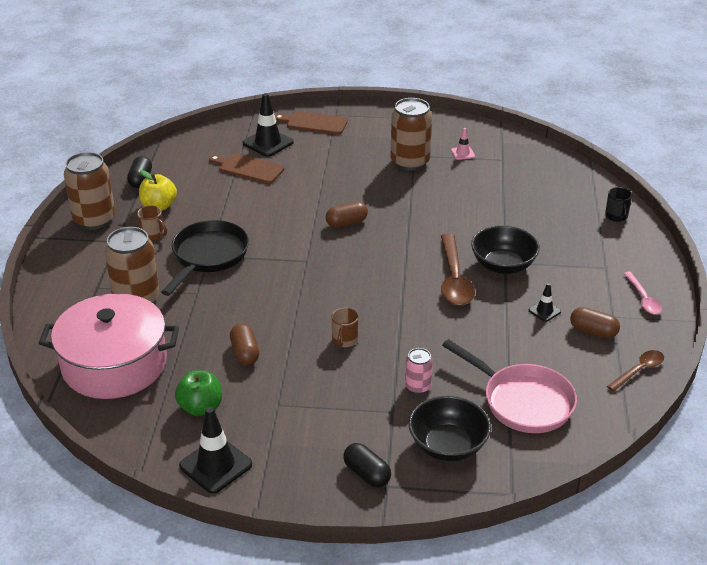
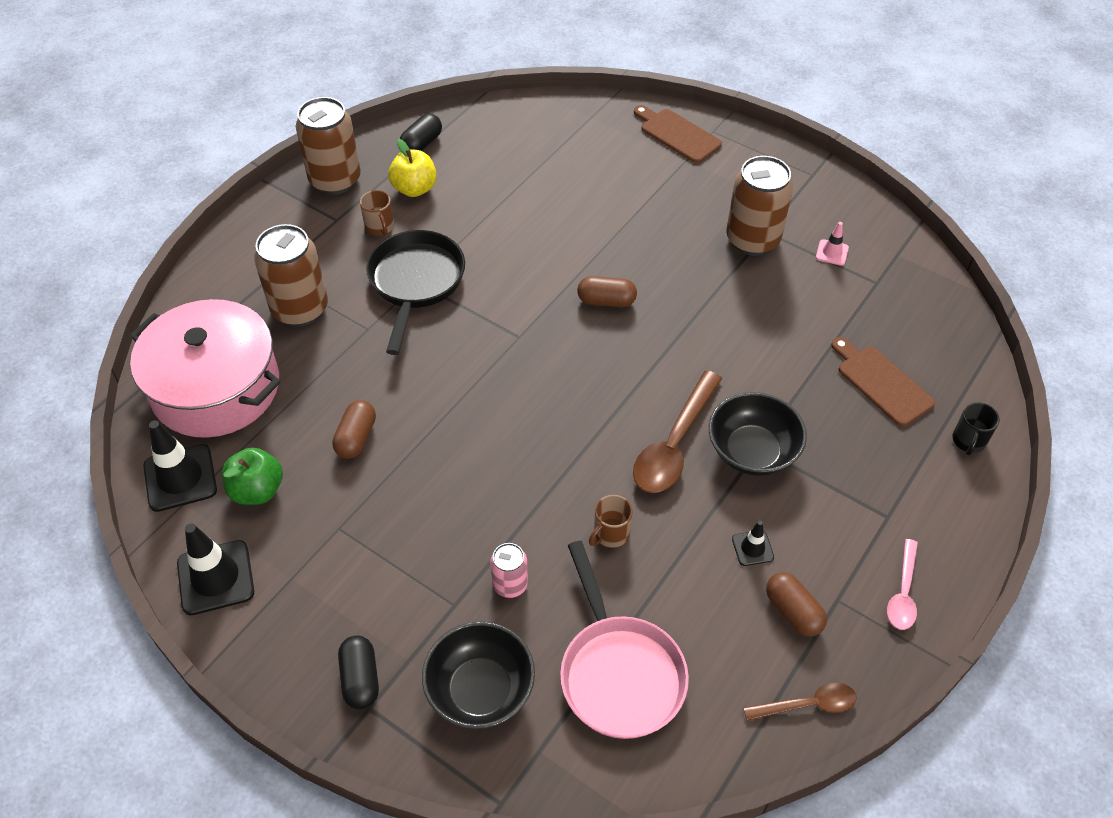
camera: 30 degrees right, 15 degrees up
black pan [161,220,249,296] -> black pan turned 45 degrees counterclockwise [366,230,465,355]
brown cutting board [209,154,284,184] -> brown cutting board moved to [831,337,935,427]
black traffic cone [243,93,294,157] -> black traffic cone moved to [143,420,217,512]
brown mug [331,308,359,347] -> brown mug moved to [589,495,633,548]

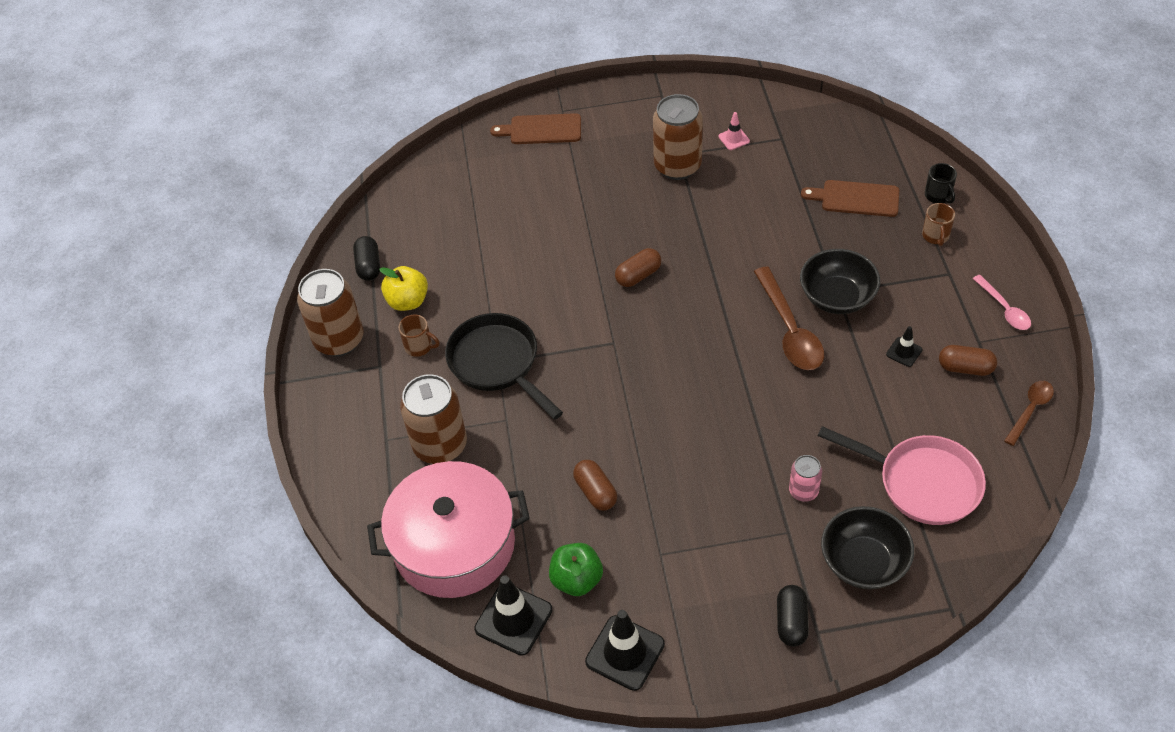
camera: 40 degrees left, 0 degrees up
black capsule [338,636,379,709] -> black capsule turned 60 degrees clockwise [777,585,809,647]
brown mug [589,495,633,548] -> brown mug moved to [922,203,955,246]

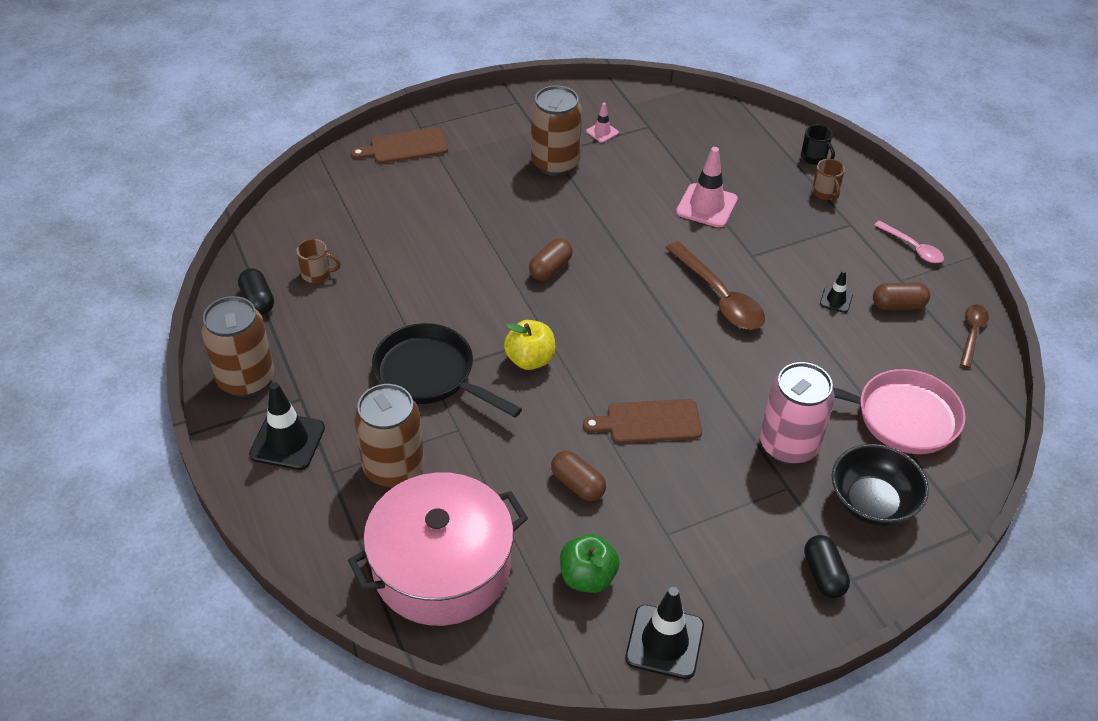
camera: 20 degrees left, 5 degrees down
yellow apple [379,266,428,311] -> yellow apple moved to [504,320,555,370]
brown mug [398,314,440,357] -> brown mug moved to [296,239,341,283]
black traffic cone [474,575,552,656] -> black traffic cone moved to [249,382,325,470]
pink can [789,455,822,502] -> pink can [760,362,835,465], size x1.94
black bowl [800,249,880,314] -> none
brown cutting board [801,180,899,217] -> brown cutting board moved to [583,399,702,443]
none -> pink traffic cone [676,147,738,228]

